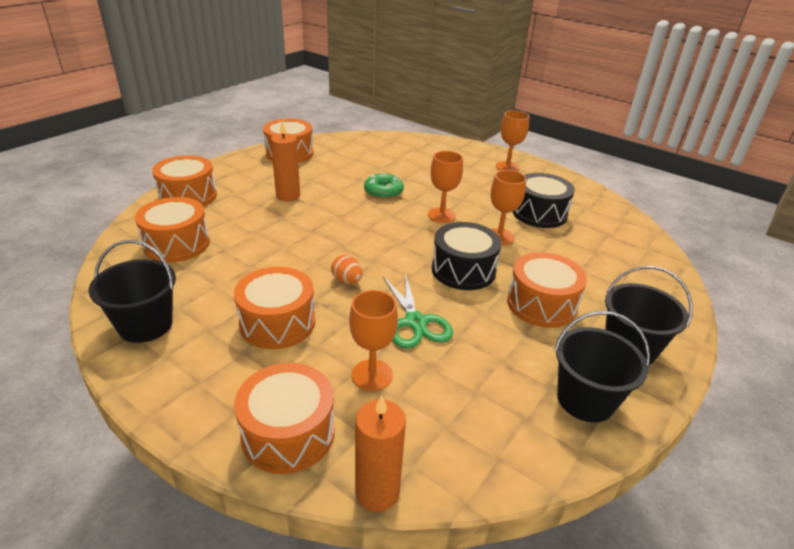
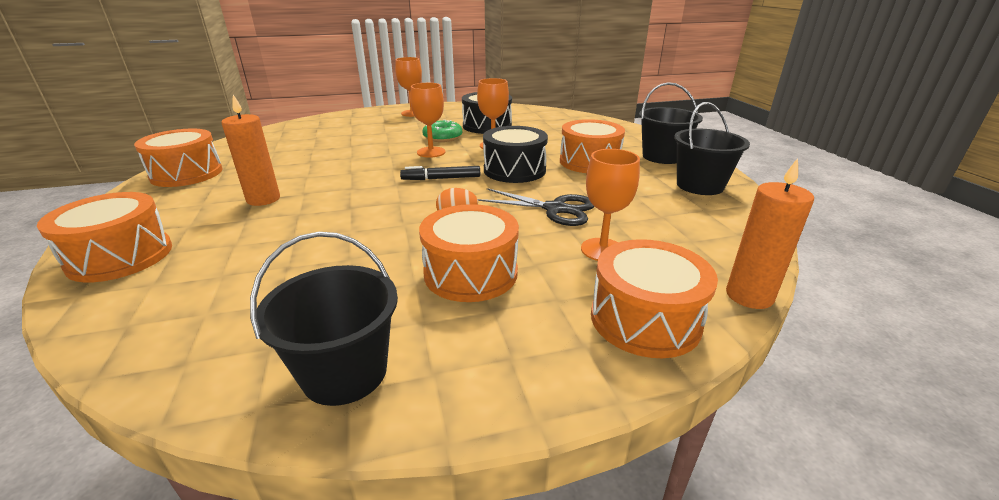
camera: 50 degrees left, 5 degrees down
orange drum [135,197,210,262] -> none
green donut [364,173,404,199] -> green donut moved to [422,120,462,142]
green scissors [383,273,453,349] -> black scissors [478,188,595,226]
none -> black marker [400,166,480,180]

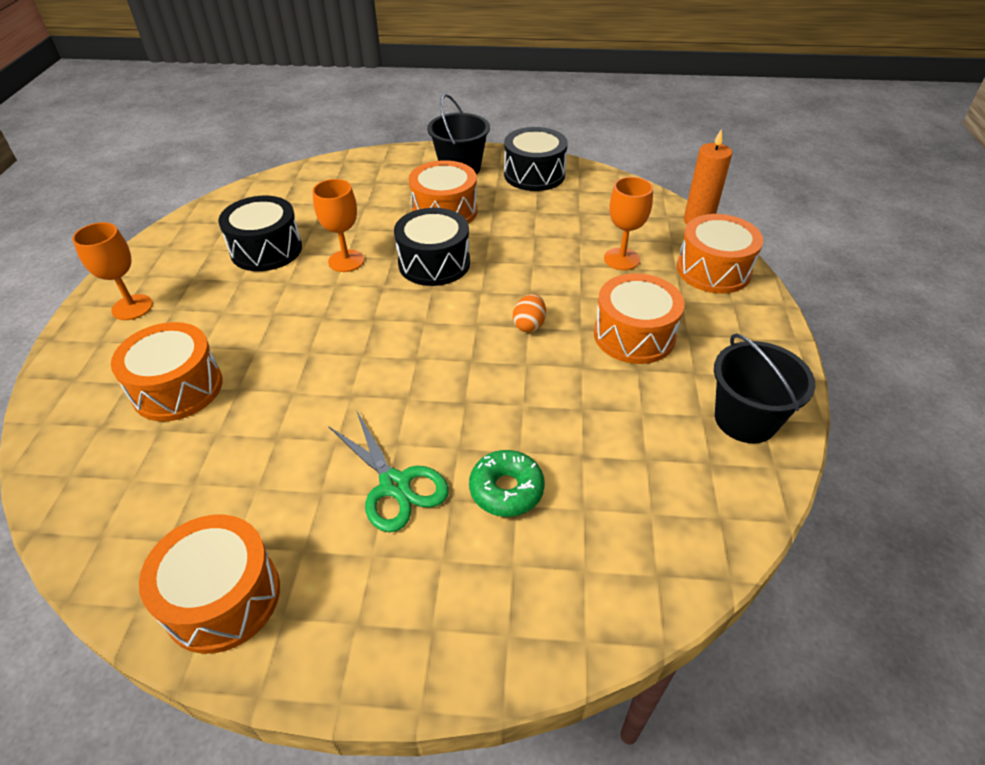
camera: 70 degrees left, 15 degrees up
orange drum [37,192,172,283] -> orange drum moved to [111,322,222,422]
orange candle [221,95,280,206] -> green scissors [328,412,449,532]
black marker [400,166,480,180] -> none
orange goblet [410,83,446,158] -> none
green donut [422,120,462,142] -> green donut moved to [469,450,545,517]
black scissors [478,188,595,226] -> none
black bucket [674,102,750,195] -> black drum [504,127,568,191]

